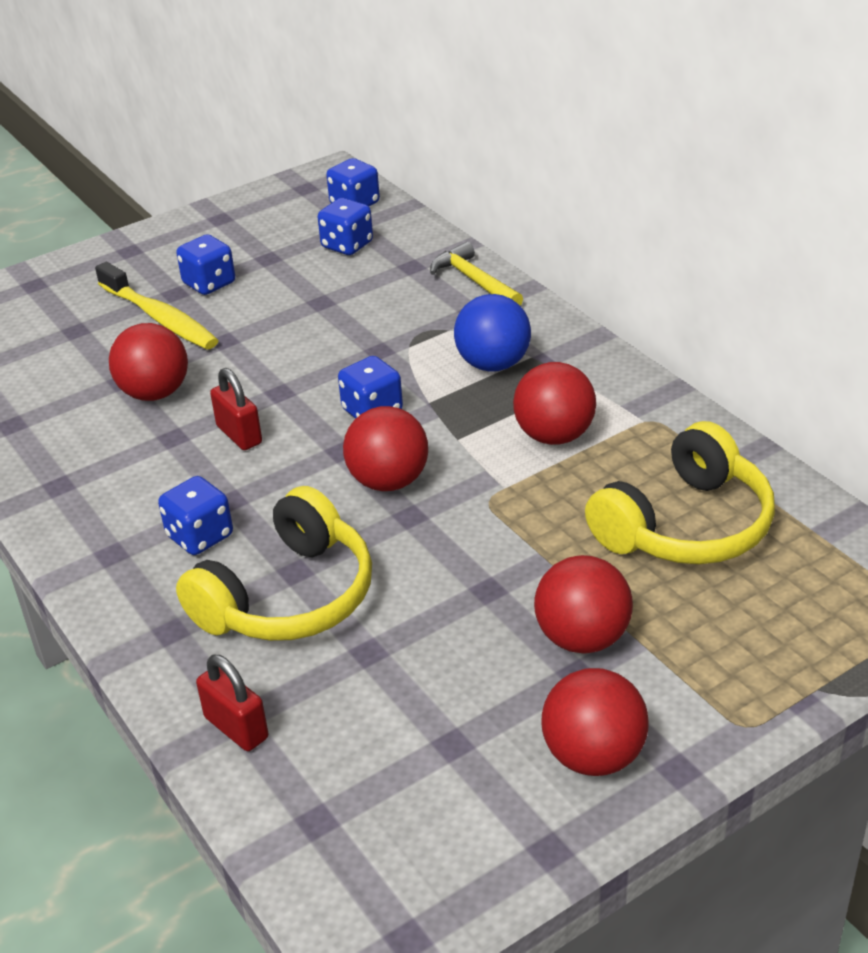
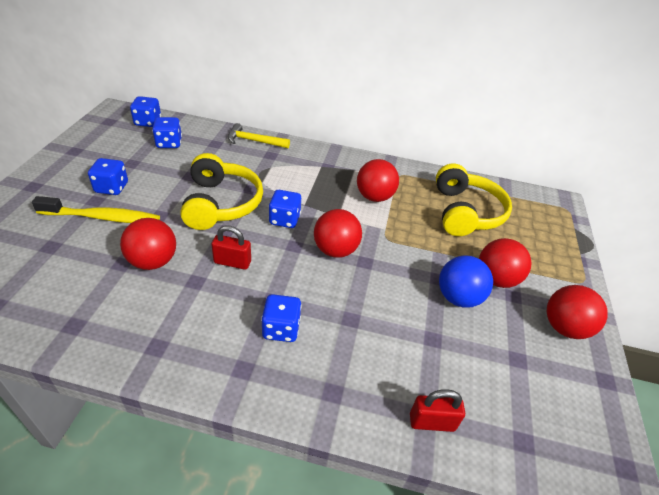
camera: 50 degrees left, 5 degrees up
yellow headphones [176,486,372,641] -> yellow headphones moved to [180,153,263,230]
blue ball [454,294,531,372] -> blue ball moved to [439,256,493,308]

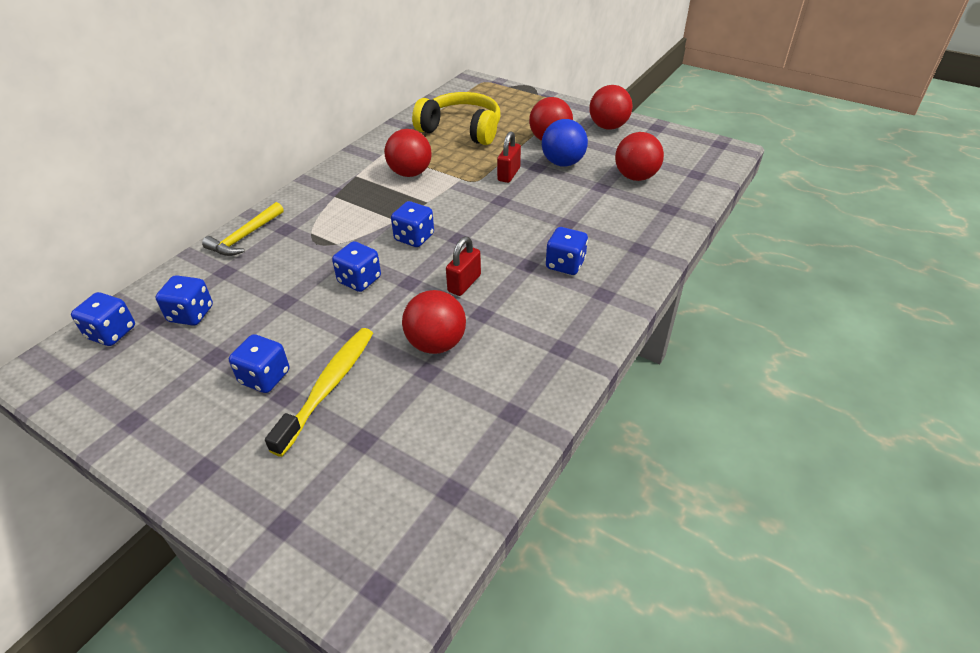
camera: 65 degrees left, 0 degrees up
yellow headphones [180,153,263,230] -> blue dice [332,241,381,292]
red ball [314,209,362,258] -> red ball moved to [615,132,664,181]
red padlock [410,389,465,432] -> red padlock moved to [497,131,521,183]

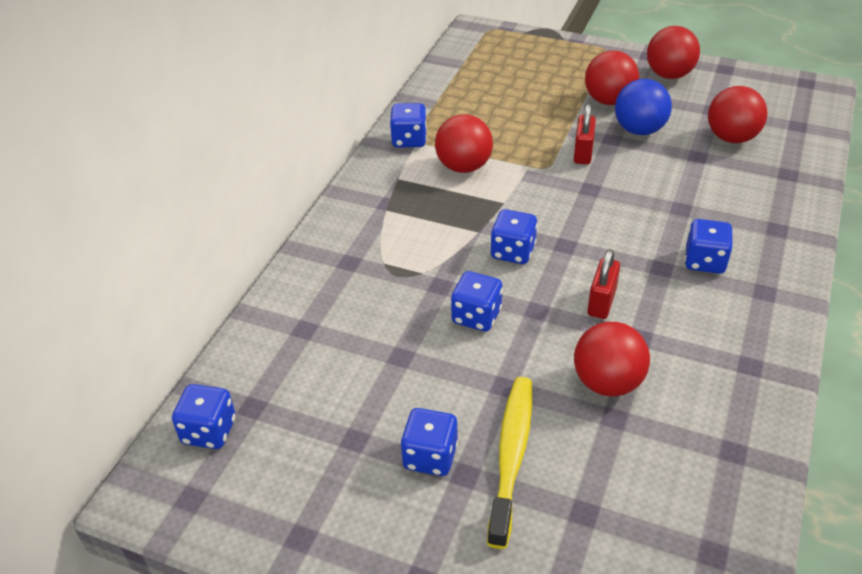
camera: 10 degrees left, 0 degrees up
blue dice [155,275,213,326] -> blue dice moved to [390,103,427,147]
yellow hammer [202,202,284,256] -> none
yellow headphones [412,92,500,145] -> none

